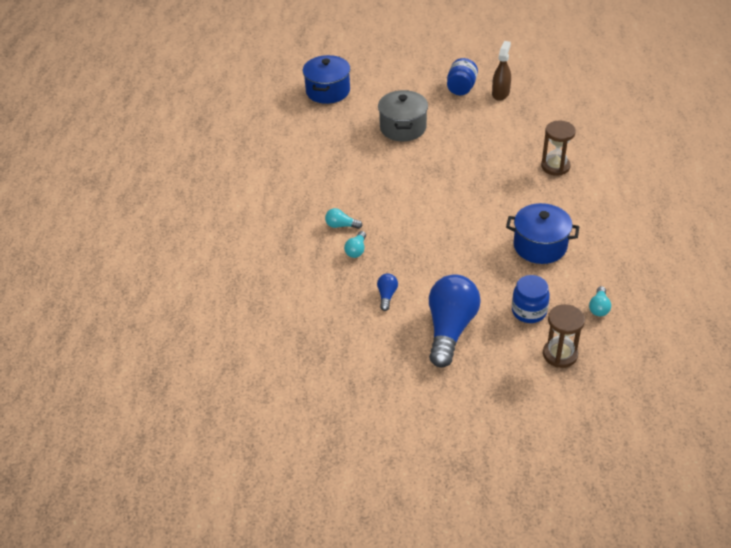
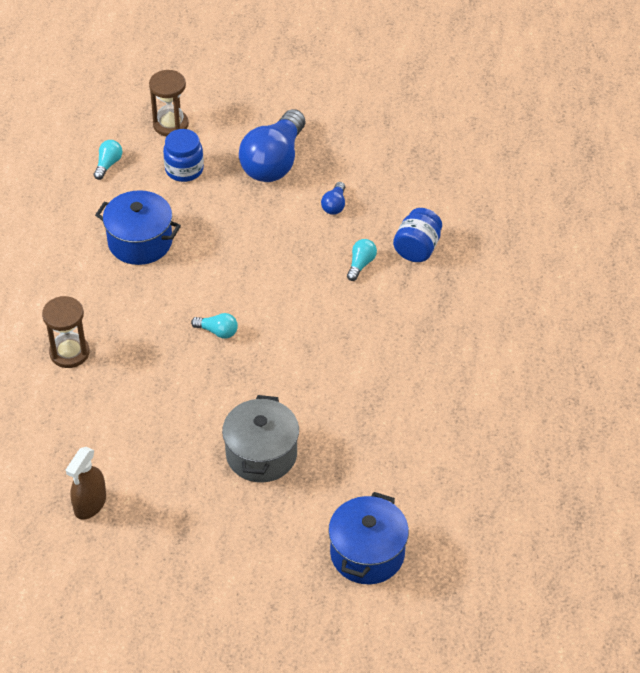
camera: 175 degrees left, 5 degrees up
turquoise light bulb [325,208,363,229] -> turquoise light bulb moved to [191,313,238,339]
blue jar [447,58,478,95] -> blue jar moved to [393,208,442,262]

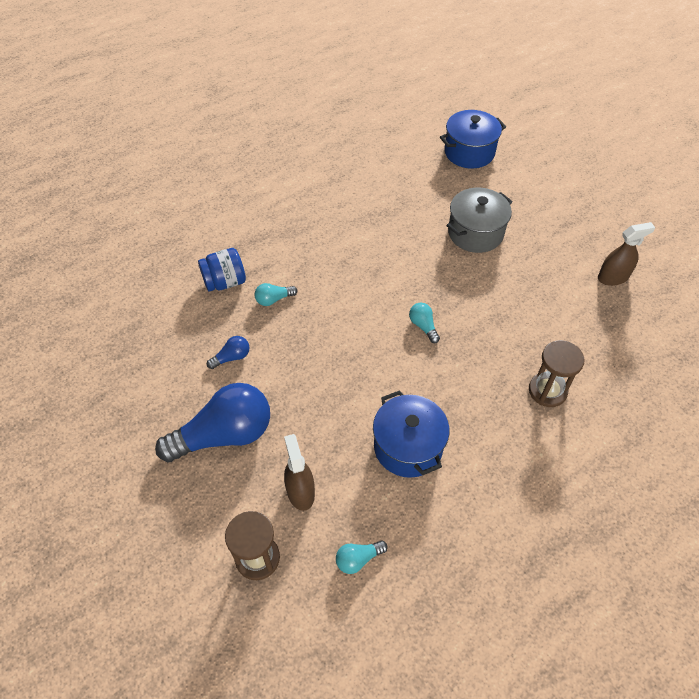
camera: 135 degrees left, 5 degrees up
blue jar [163,129,204,182] -> brown spray bottle [284,434,315,511]

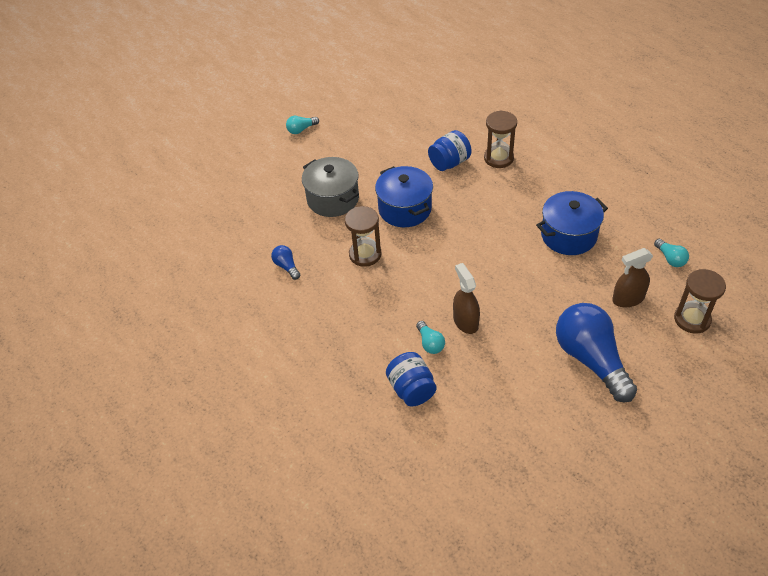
camera: 90 degrees left, 5 degrees down
blue light bulb [207,336,250,369] -> blue light bulb moved to [271,245,300,280]
turquoise light bulb [409,303,440,343] -> turquoise light bulb moved to [286,116,319,134]
blue pot [440,110,506,169] -> blue pot moved to [375,166,433,227]
brown spray bottle [598,222,655,286] -> brown spray bottle moved to [453,263,480,334]
none -> brown hourglass [345,206,382,267]
none -> blue jar [428,130,471,171]

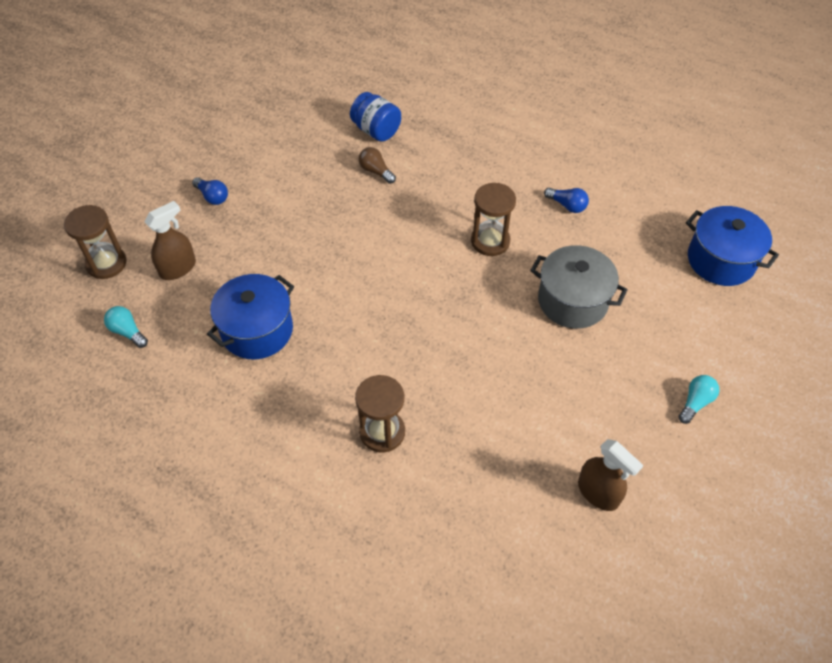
camera: 155 degrees right, 5 degrees up
blue pot [375,166,433,227] -> blue pot moved to [686,206,779,286]
turquoise light bulb [416,321,445,354] -> brown light bulb [358,147,396,184]
blue jar [428,130,471,171] -> none
brown spray bottle [453,263,480,334] -> brown spray bottle moved to [578,439,643,511]
blue light bulb [556,303,637,403] -> blue light bulb [192,177,228,205], size x0.42

